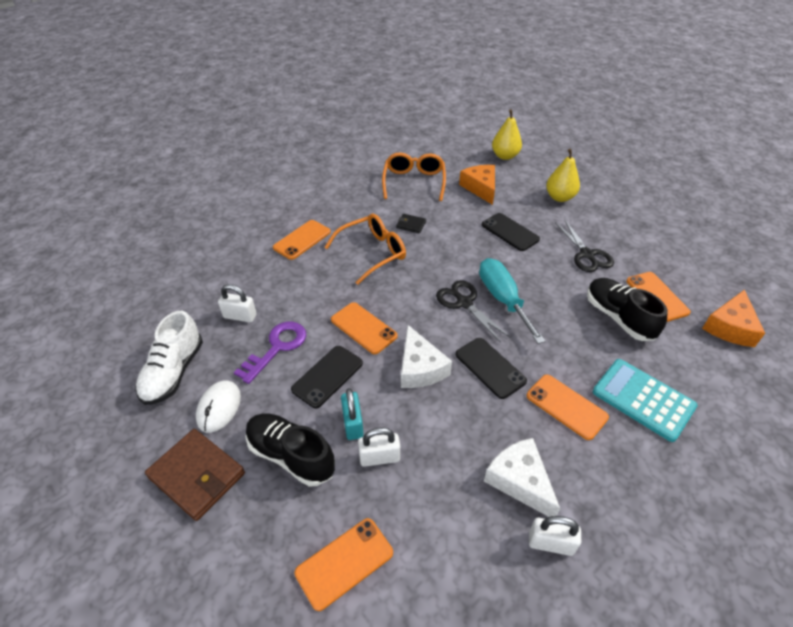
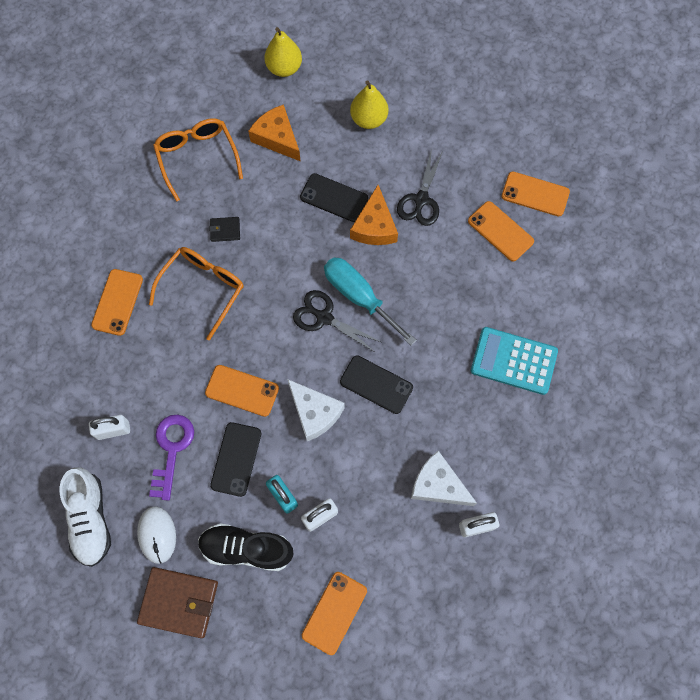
camera: 25 degrees left, 25 degrees up
orange phone [527,374,609,440] -> orange phone moved to [501,171,570,216]
black scissors [555,220,614,272] -> black scissors turned 60 degrees clockwise [397,148,443,226]
black shoe [587,278,668,341] -> none
orange cheese [702,290,765,347] -> orange cheese moved to [350,185,398,245]

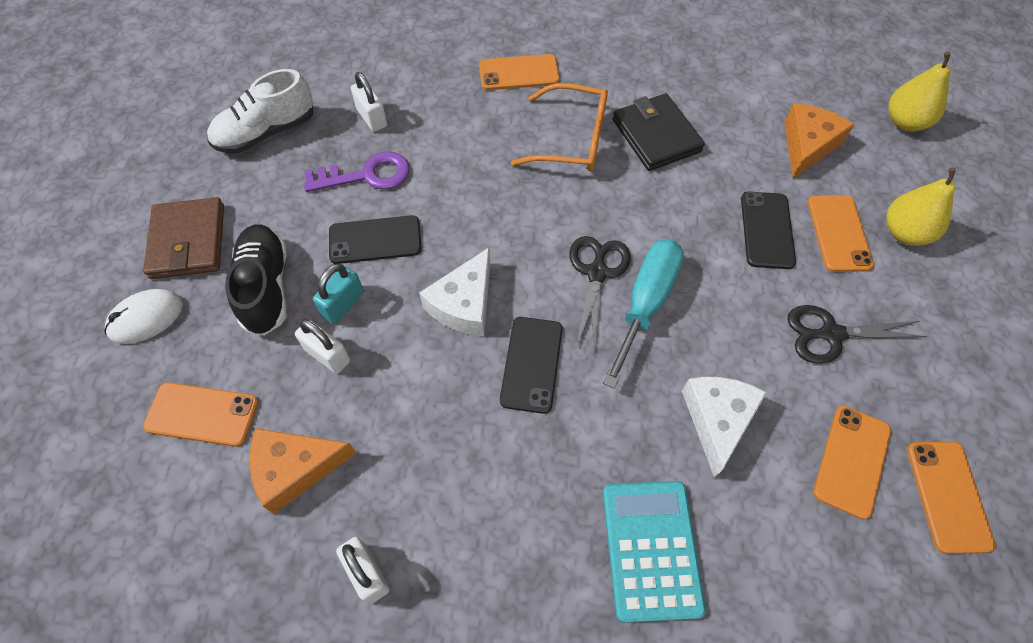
camera: 70 degrees right, 10 degrees down
white mouse [137,507,176,564] -> white mouse moved to [104,289,183,344]
orange glasses [153,118,243,202] -> none
orange phone [205,365,279,417] -> orange phone moved to [808,195,874,272]
black wallet [209,217,240,242] -> black wallet [613,93,705,171], size x2.02
orange cheese [350,185,398,245] -> orange cheese moved to [250,428,357,514]
white cheese [411,451,477,506] -> white cheese moved to [682,377,767,478]

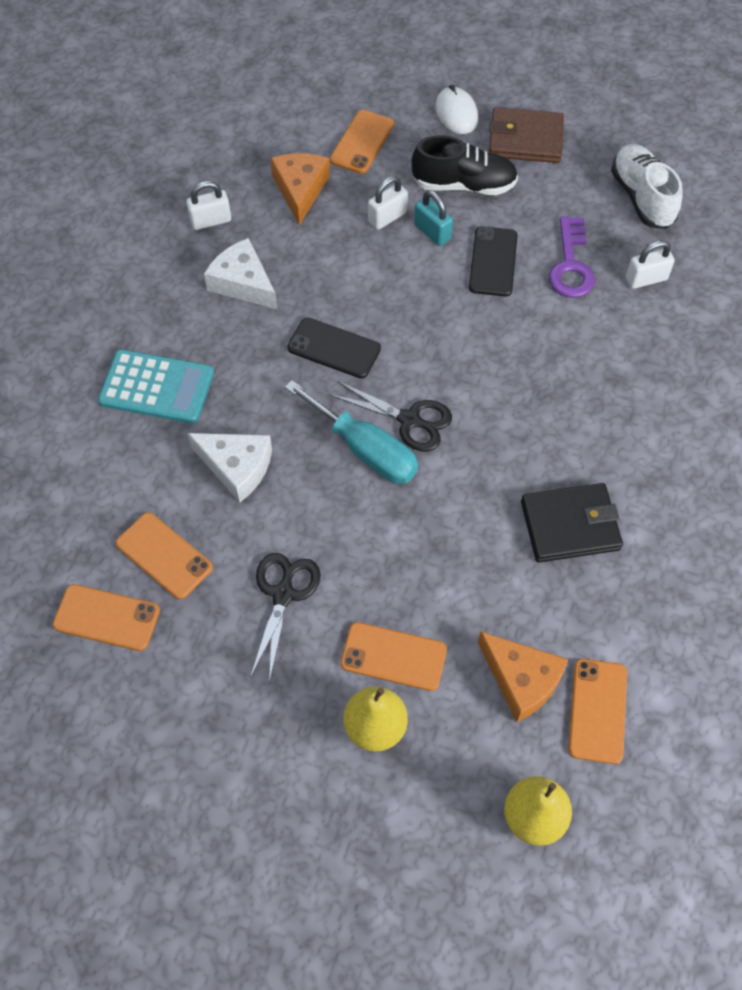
camera: 105 degrees right, 0 degrees up
white cheese [419,248,490,336] -> white cheese moved to [204,238,277,309]
orange phone [479,54,560,90] -> orange phone moved to [568,659,627,764]
orange glasses [511,83,608,171] -> none
black phone [741,192,796,269] -> none

